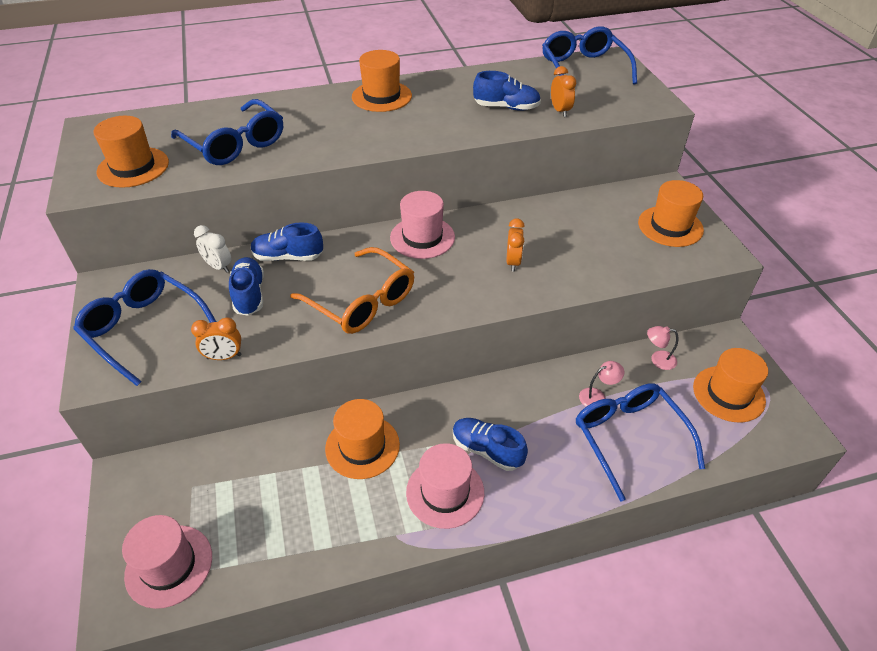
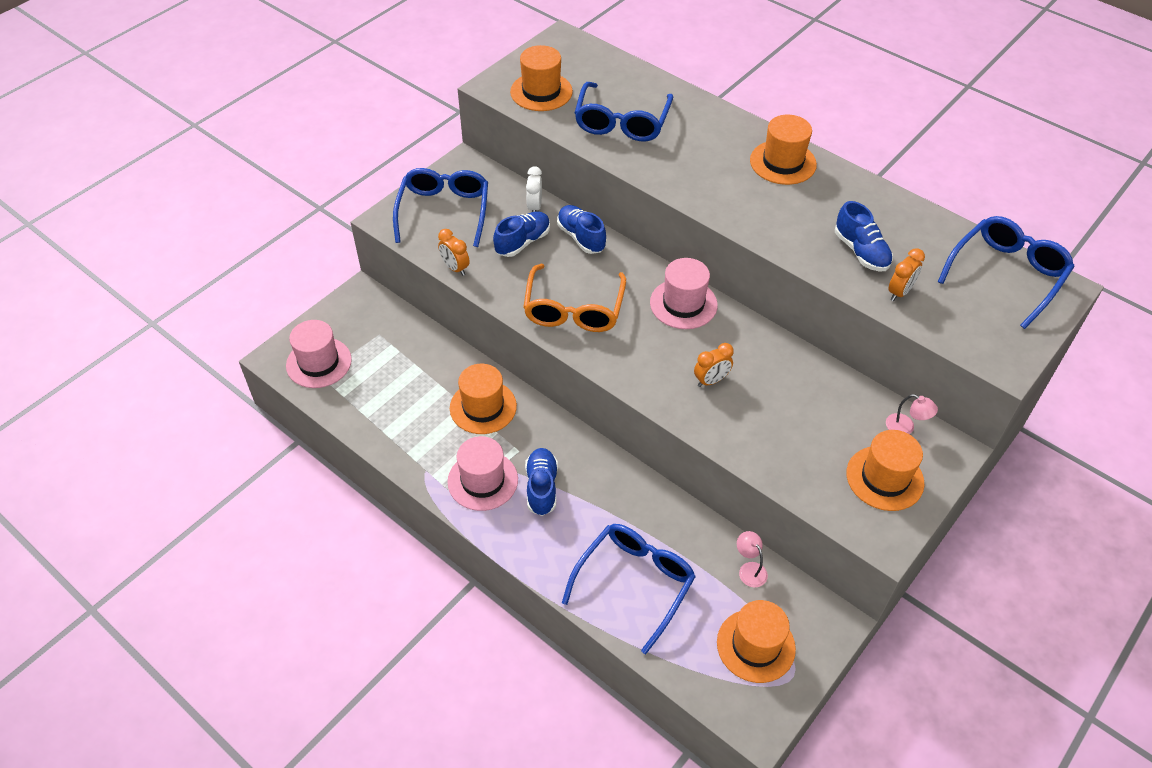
camera: 55 degrees right, 5 degrees up
pink lamp [579,361,624,406] -> pink lamp moved to [886,394,938,434]

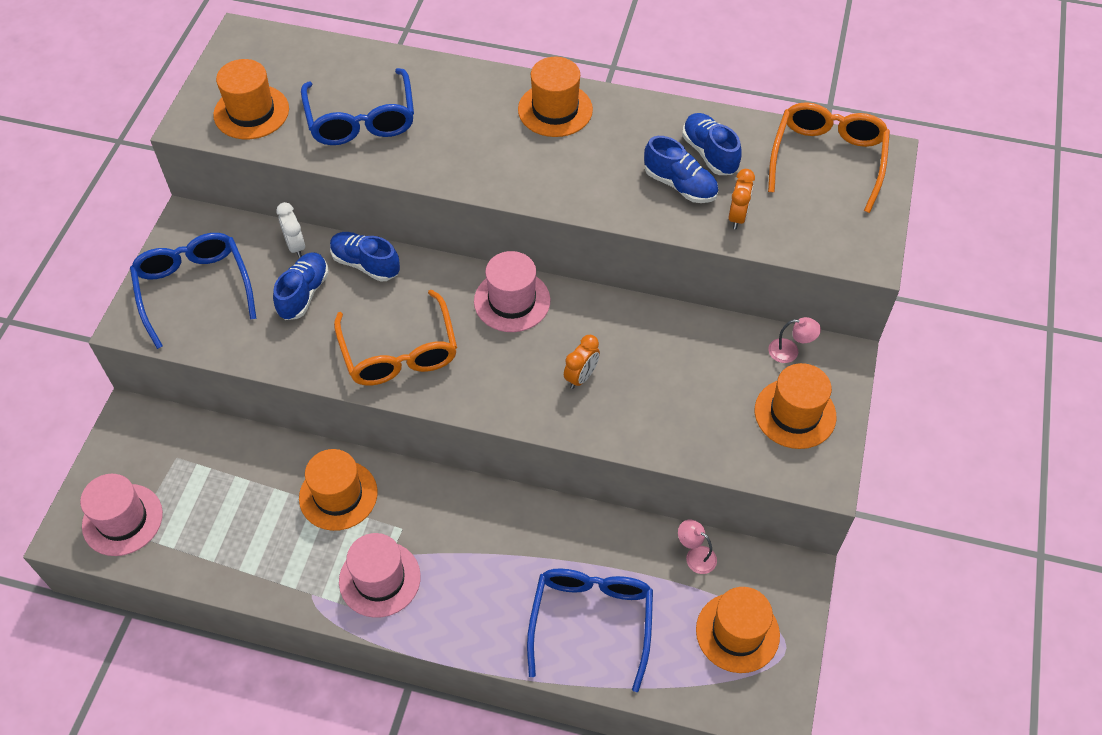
camera: 25 degrees left, 5 degrees up
orange clock [438,229,470,276] -> none
blue shoe [525,448,558,516] -> blue shoe moved to [682,113,741,175]
blue glasses [938,216,1075,329] -> orange glasses [768,102,890,213]

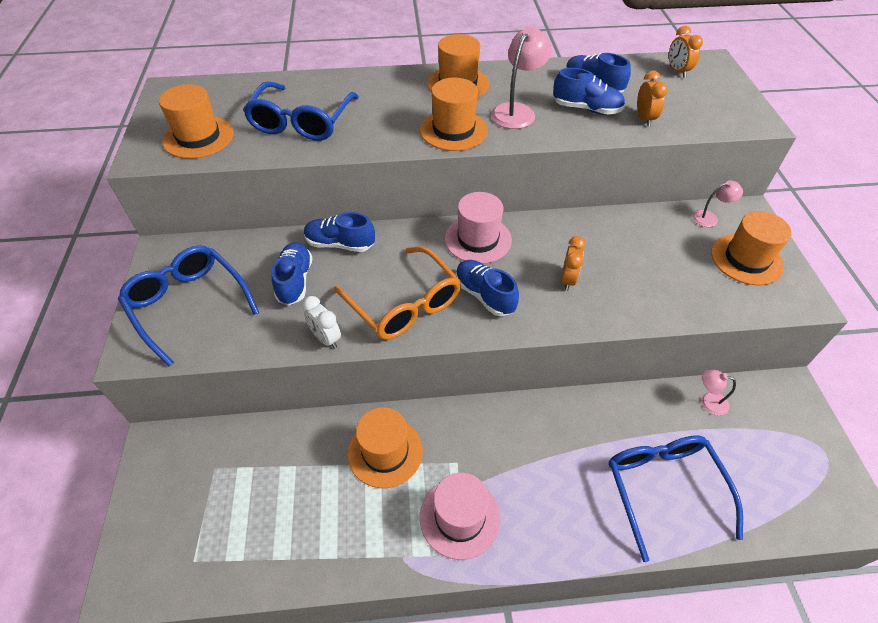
camera: 20 degrees left, 5 degrees down
pink hat [80,474,163,556] -> none
white clock [276,202,305,257] -> white clock moved to [302,296,341,349]
blue glasses [301,68,414,145] -> blue glasses turned 45 degrees clockwise [243,81,359,141]
orange hat [696,587,780,673] -> orange hat moved to [420,78,488,151]
orange glasses [768,102,890,213] -> orange clock [669,26,703,78]
none -> blue shoe [455,260,519,316]
none -> pink lamp [491,27,552,129]

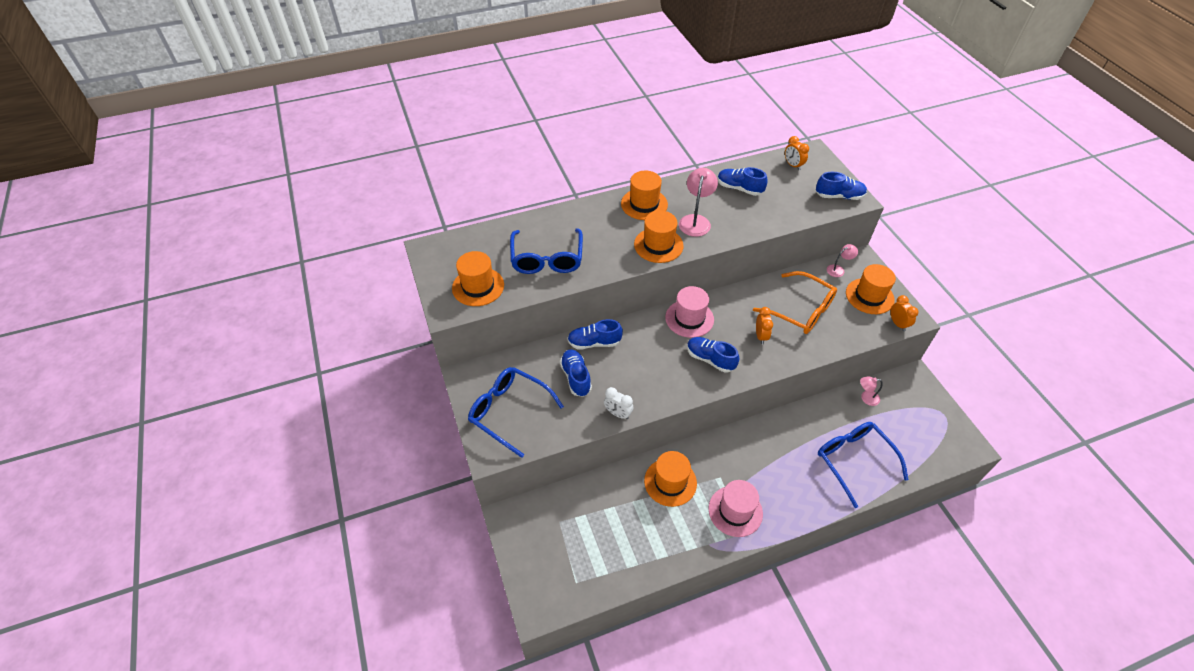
camera: 15 degrees left, 0 degrees up
orange glasses [334,246,461,340] -> orange glasses moved to [753,271,837,334]
blue shoe [553,68,625,115] -> blue shoe moved to [816,172,867,200]
orange clock [637,70,668,127] -> orange clock moved to [890,295,918,332]

